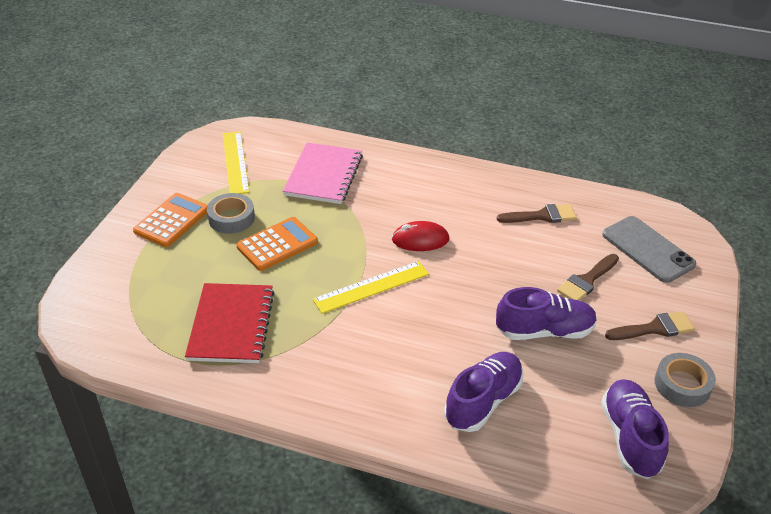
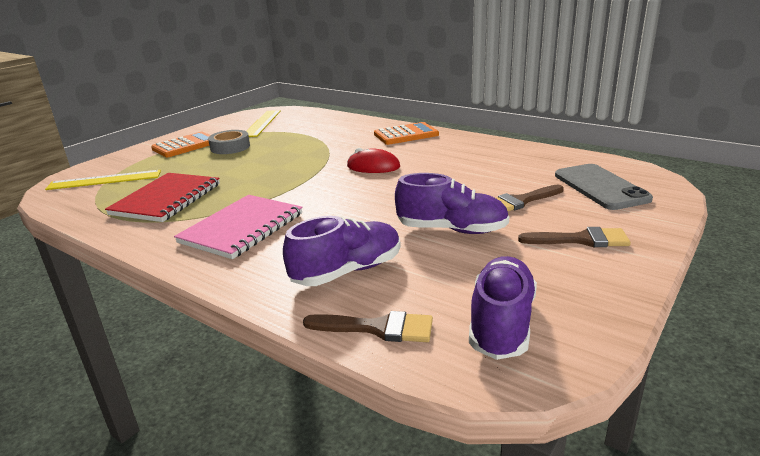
camera: 20 degrees right, 15 degrees down
orange calculator [236,217,318,271] -> orange calculator moved to [374,122,439,145]
pink notebook [283,142,363,204] -> pink notebook moved to [174,195,302,259]
yellow ruler [313,261,429,314] -> yellow ruler moved to [45,170,161,190]
brown brush [497,204,577,223] -> brown brush moved to [303,311,433,342]
grey tape [654,353,716,407] -> none

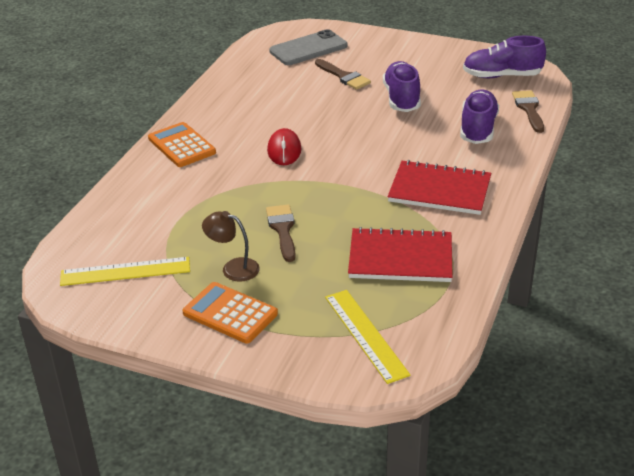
camera: 105 degrees left, 10 degrees up
pink notebook [174,195,302,259] -> red notebook [388,160,491,215]
grey tape [208,130,250,154] -> brown lamp [202,211,260,282]
purple shoe [283,216,401,286] -> purple shoe turned 60 degrees clockwise [460,89,499,144]
brown brush [518,227,631,247] -> brown brush moved to [266,204,296,262]

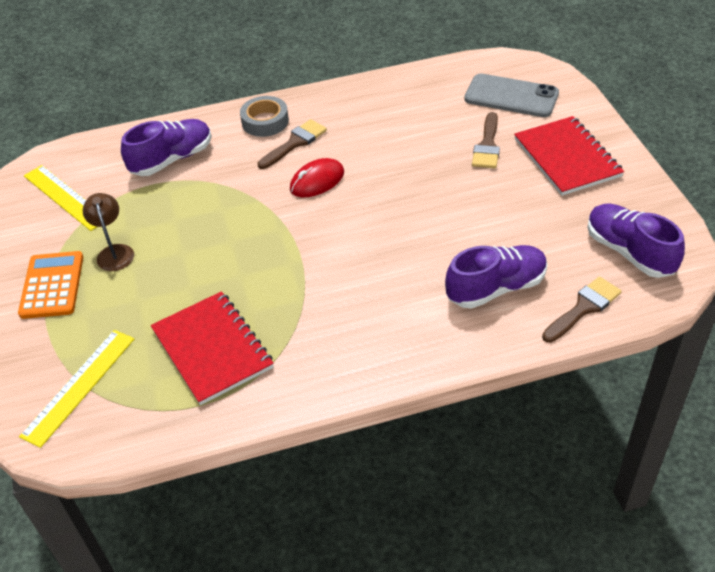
camera: 55 degrees right, 10 degrees up
orange calculator [148,122,216,167] -> grey tape [240,96,289,137]
brown brush [266,204,296,262] -> brown brush moved to [258,119,327,169]
purple shoe [383,61,421,112] -> purple shoe moved to [121,119,212,176]
red notebook [388,160,491,215] -> red notebook moved to [514,116,624,196]

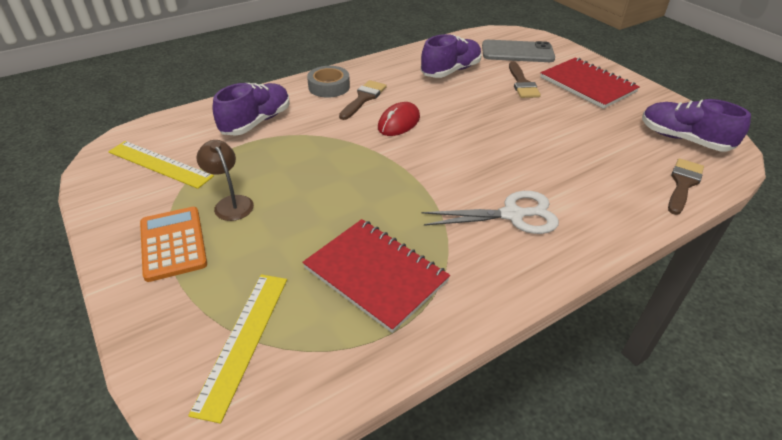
camera: 20 degrees left, 5 degrees down
purple shoe [445,245,548,309] -> purple shoe moved to [421,34,482,78]
none -> white scissors [422,191,559,234]

